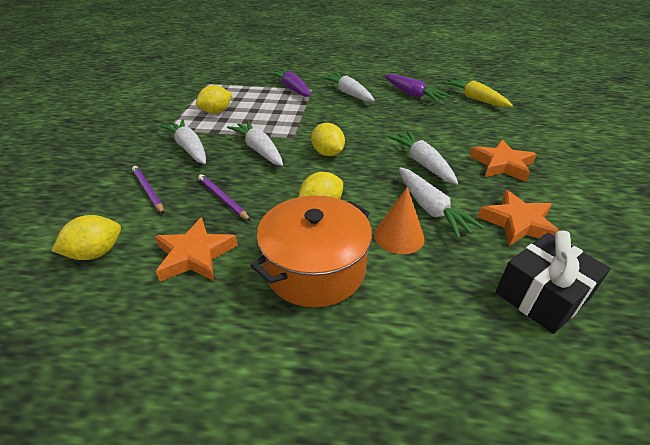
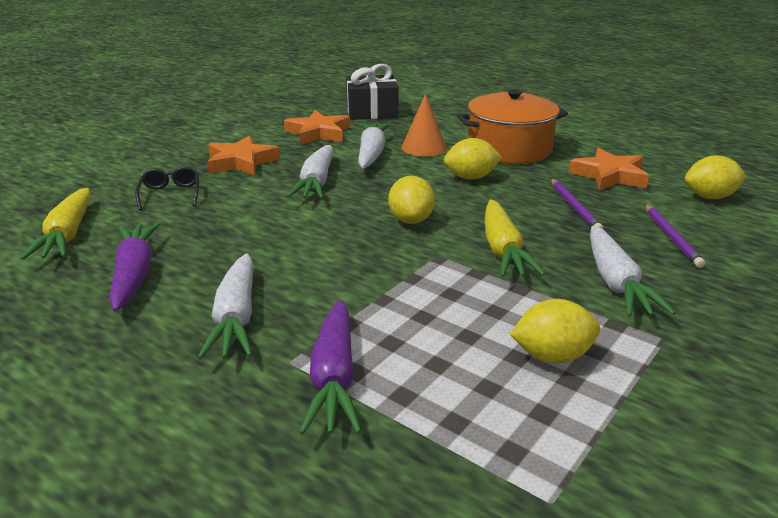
camera: 150 degrees left, 10 degrees down
white carrot [227,120,283,166] -> yellow carrot [485,200,545,277]
none -> black glasses [135,166,199,211]

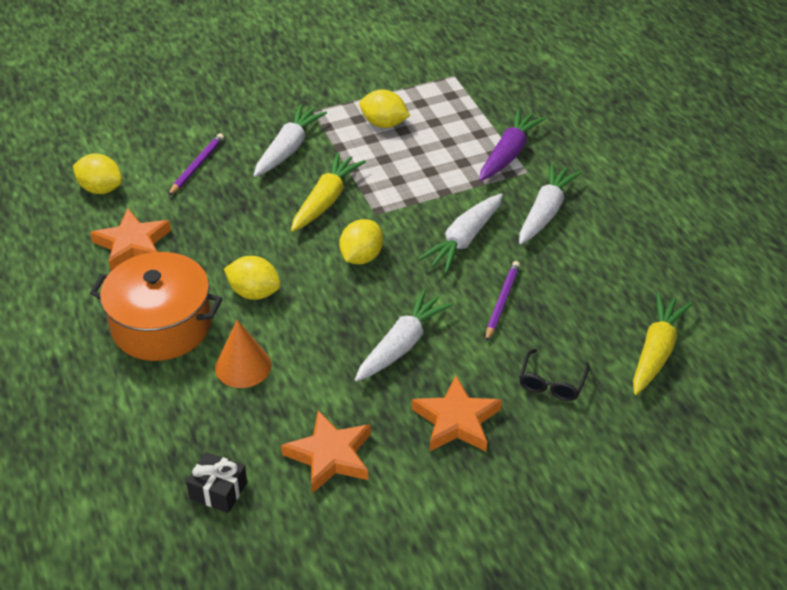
camera: 150 degrees left, 15 degrees up
purple carrot [109,222,161,311] -> none
black gift [346,64,399,120] -> black gift [186,452,247,513], size x0.61
white carrot [358,123,390,168] -> white carrot moved to [418,194,503,273]
purple pencil [551,179,603,229] -> purple pencil moved to [486,261,520,342]

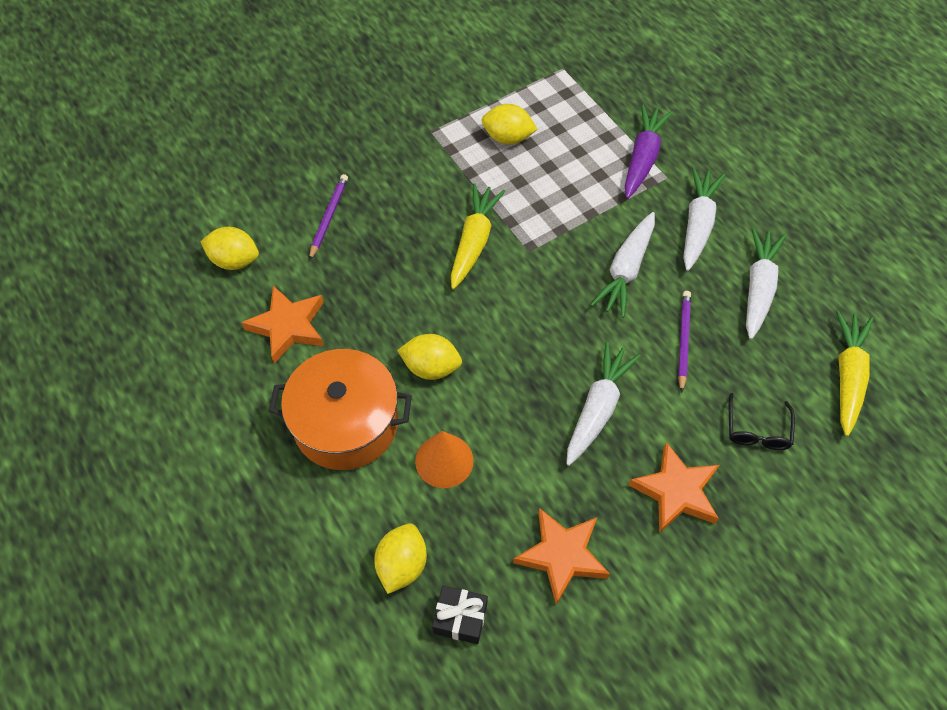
camera: 10 degrees left, 15 degrees up
white carrot [253,104,327,177] -> white carrot moved to [746,227,786,340]
yellow lemon [339,219,383,265] -> yellow lemon moved to [374,523,427,594]

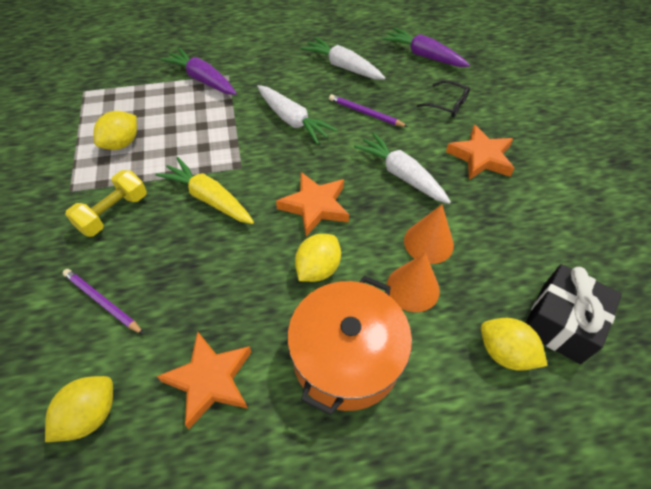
camera: 70 degrees left, 5 degrees down
black gift [432,586,488,644] -> black gift [526,264,622,364], size x1.63
orange star [513,508,610,605] -> orange star moved to [276,172,349,236]
white carrot [683,167,725,271] -> none
yellow carrot [836,311,873,436] -> purple carrot [382,27,470,67]
none -> yellow dumbbell [65,170,147,237]
none -> orange cone [404,205,454,264]

